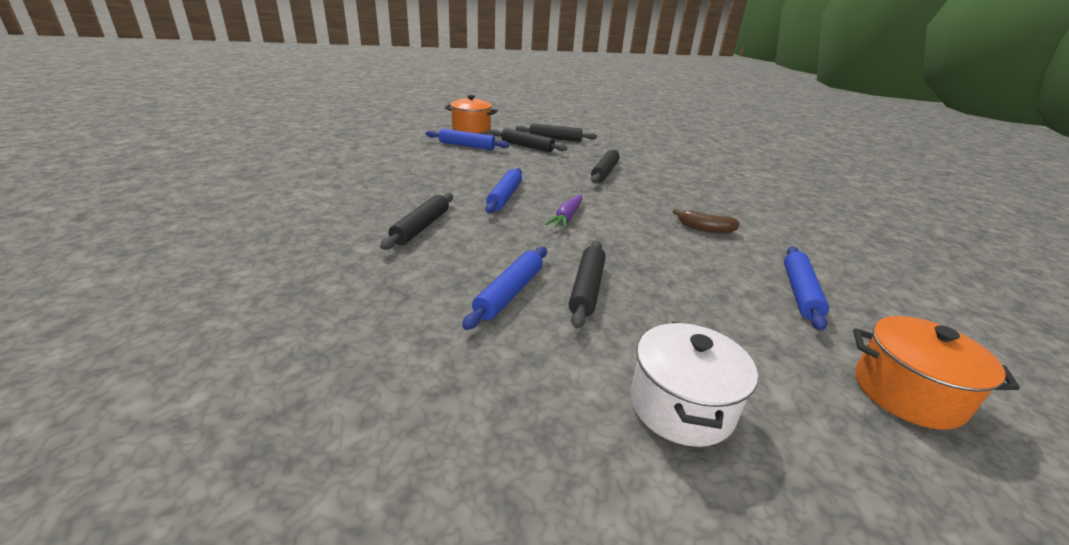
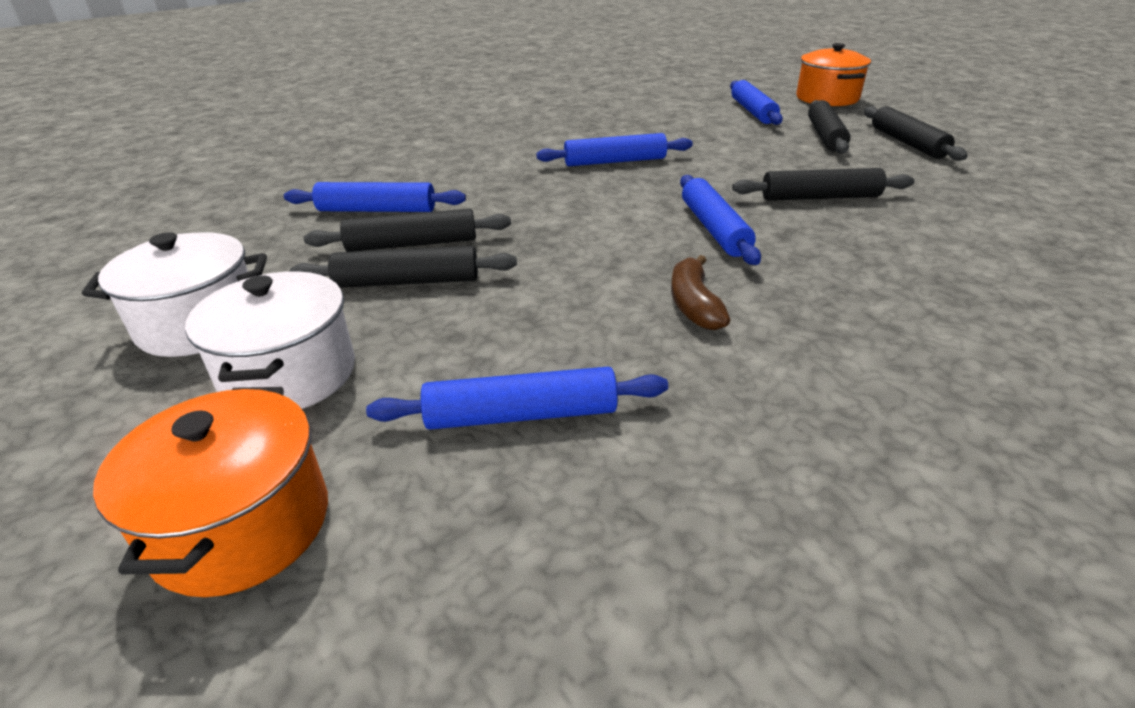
camera: 70 degrees right, 5 degrees up
black rolling pin [380,193,453,250] -> black rolling pin moved to [290,246,517,288]
purple carrot [545,195,583,229] -> none
none -> white pot [185,271,355,409]
none -> blue rolling pin [680,175,761,265]

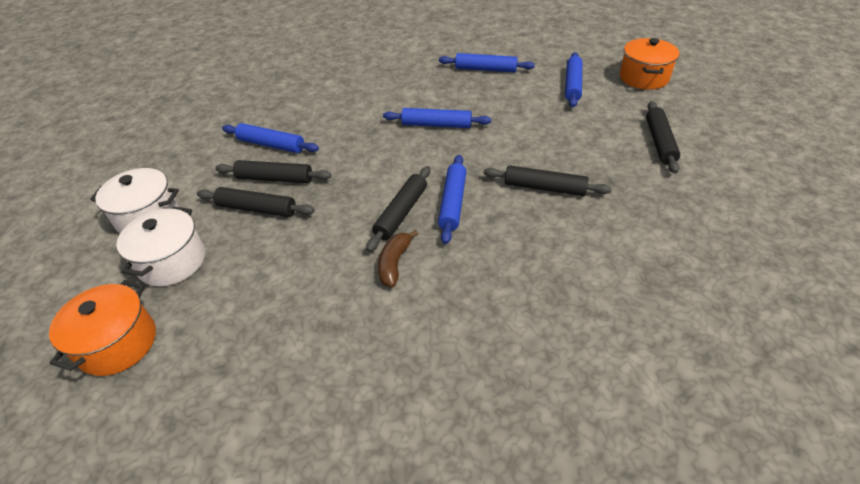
camera: 20 degrees right, 10 degrees up
blue rolling pin [366,367,668,430] -> blue rolling pin moved to [439,53,535,73]
black rolling pin [808,100,850,154] -> black rolling pin moved to [366,166,431,252]

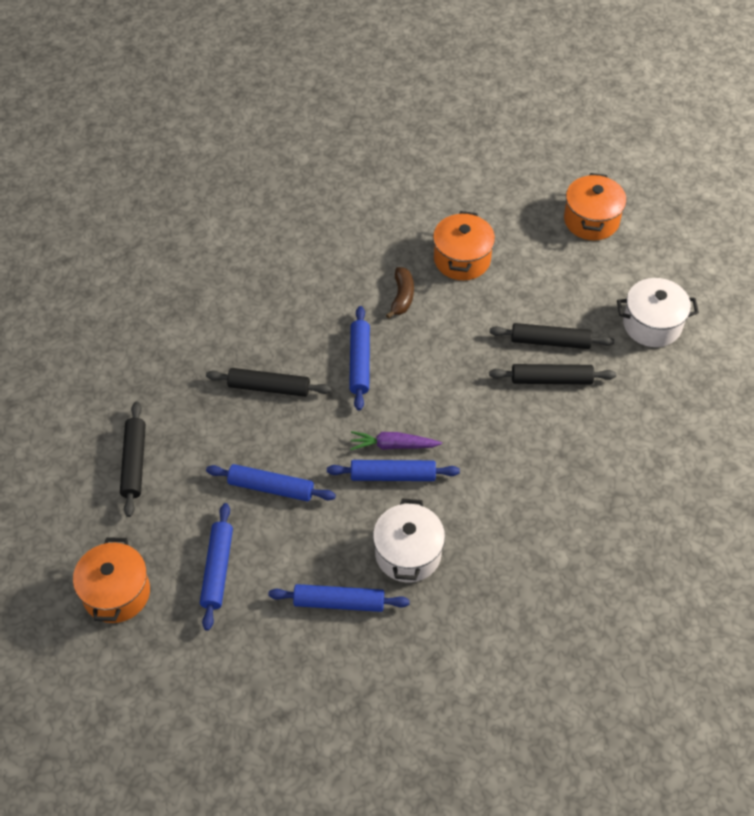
camera: 170 degrees right, 10 degrees up
white pot [116,207,205,286] -> white pot moved to [373,499,445,582]
blue rolling pin [222,123,319,153] -> blue rolling pin moved to [206,464,336,502]
black rolling pin [366,166,431,252] -> none
none -> purple carrot [350,431,442,450]
none -> orange pot [433,211,495,280]

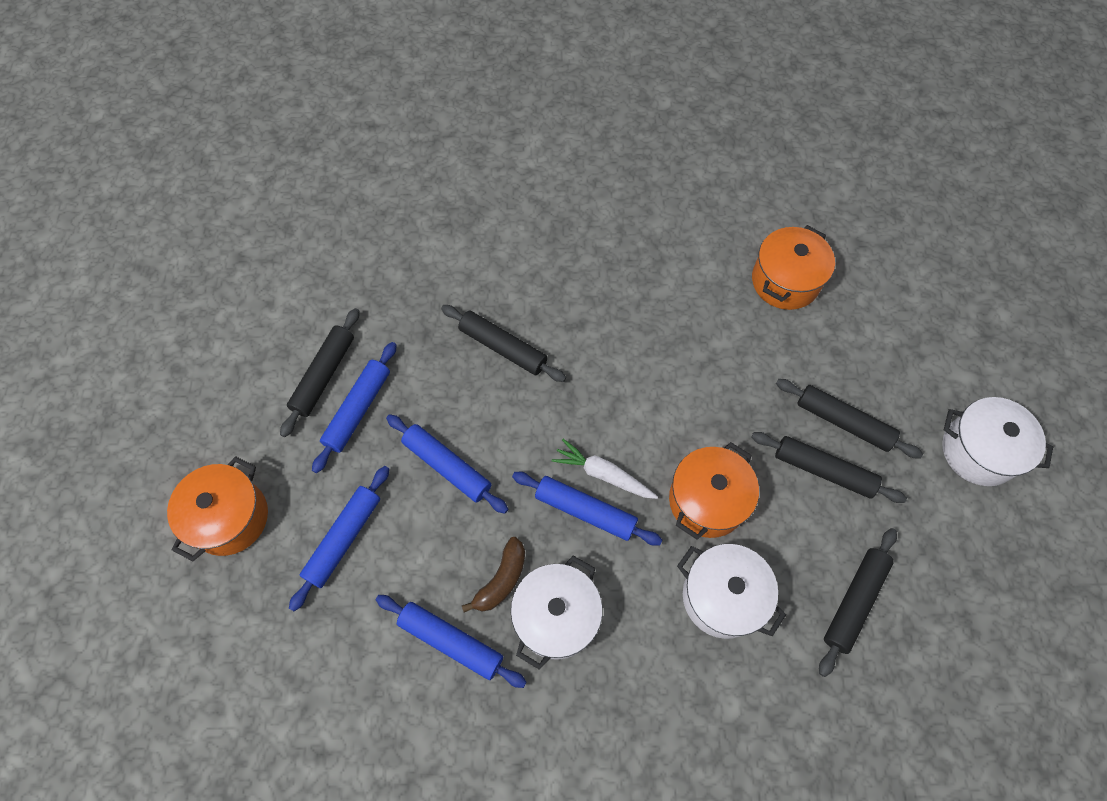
camera: 25 degrees right, 10 degrees up
blue rolling pin [349,306,370,411] -> blue rolling pin moved to [312,342,396,473]
purple carrot [350,431,442,450] -> white carrot [552,439,658,499]
brown banana [386,267,414,319] -> brown banana moved to [462,537,525,612]
orange pot [564,173,627,240] -> orange pot moved to [669,442,759,540]
none -> white pot [677,544,786,639]
none -> black rolling pin [819,528,897,677]

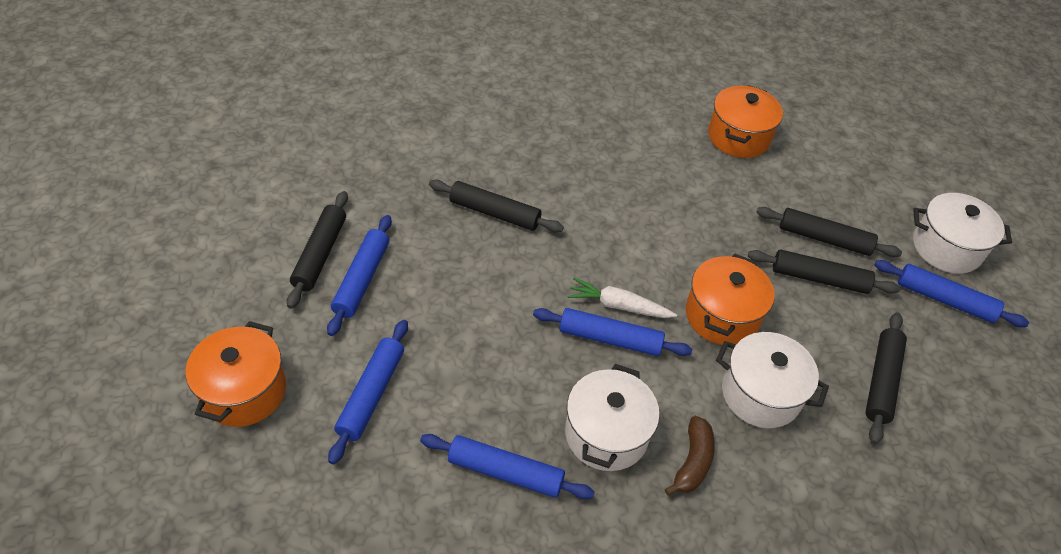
camera: 15 degrees left, 15 degrees down
blue rolling pin [386,414,508,514] -> blue rolling pin moved to [874,260,1029,327]
brown banana [462,537,525,612] -> brown banana moved to [665,416,715,496]

